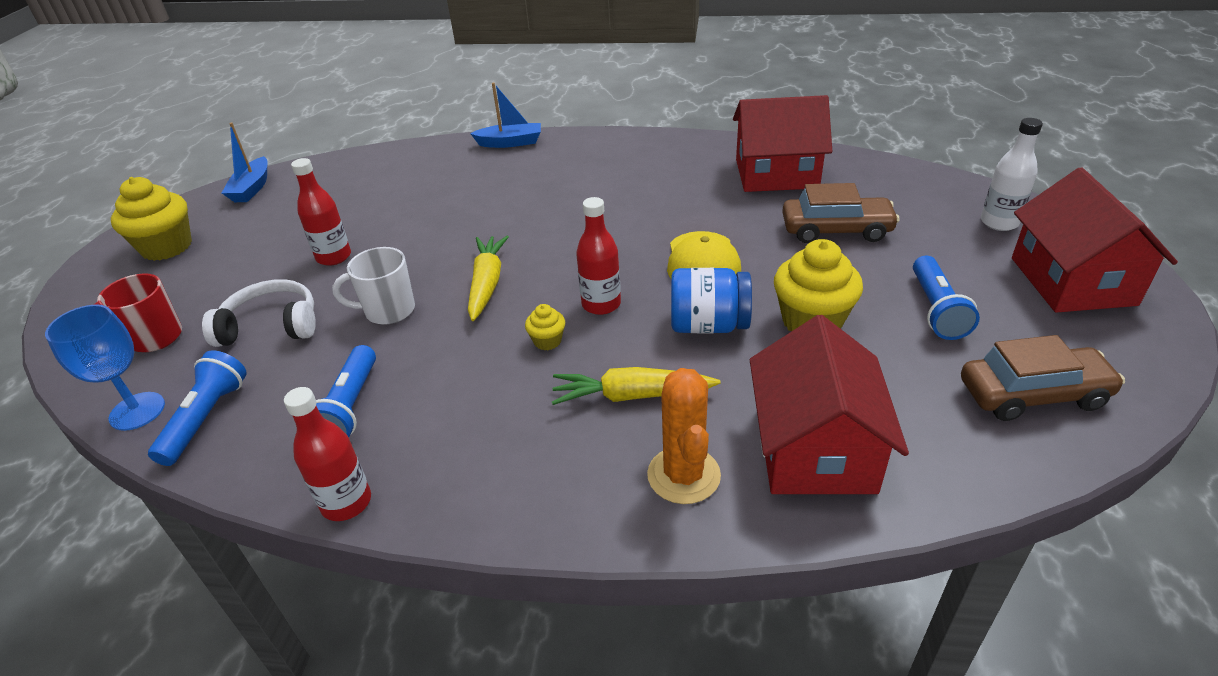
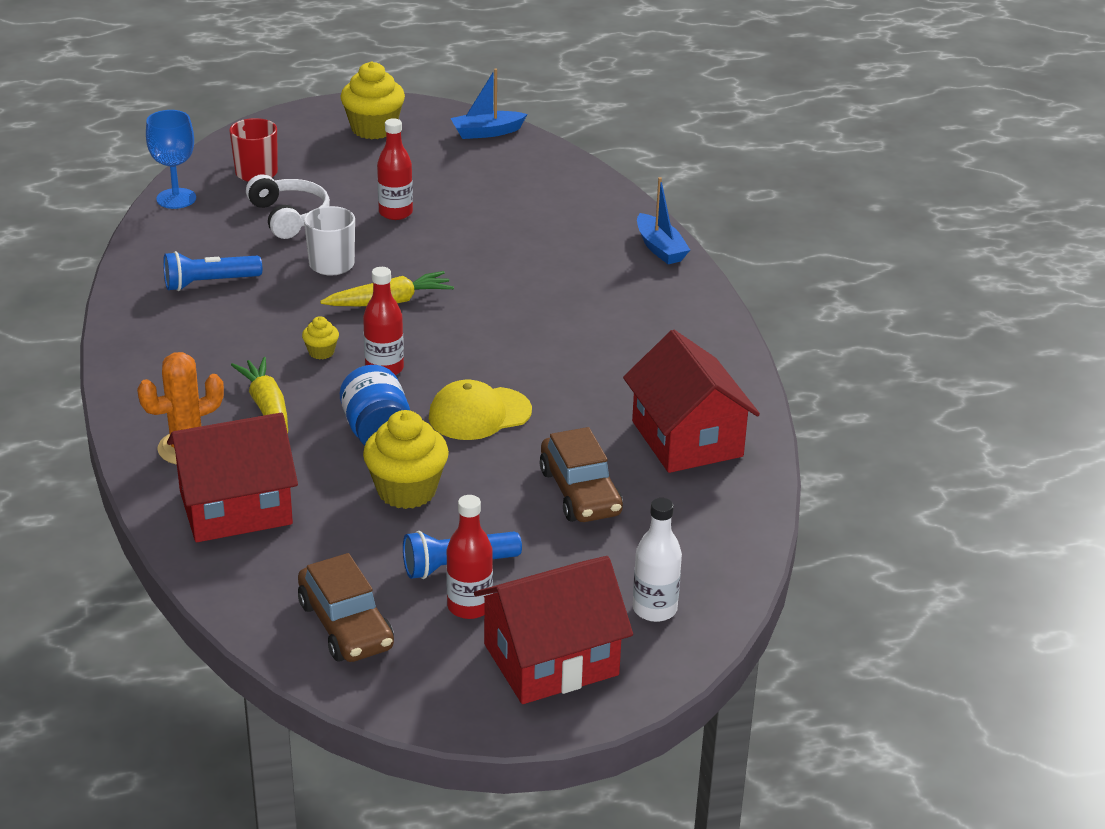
camera: 65 degrees right, 5 degrees down
blue flashlight [148,351,247,466] -> none
red bottle [284,387,371,521] -> red bottle moved to [446,495,493,619]

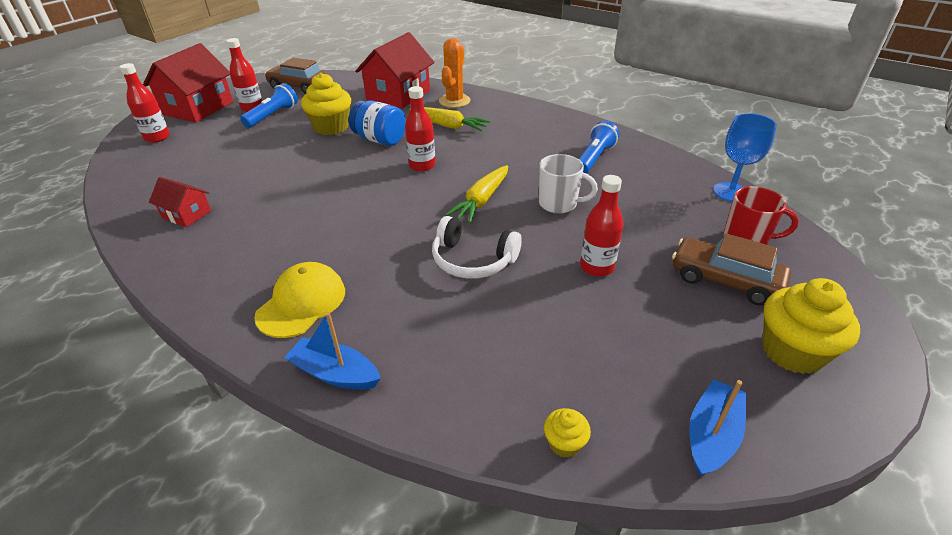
camera: 140 degrees right, 5 degrees up
white headphones [246,174,330,239] -> white headphones moved to [432,216,522,279]
yellow cupcake [302,316,339,360] -> yellow cupcake moved to [544,408,591,458]
yellow cap [429,379,532,440] -> yellow cap moved to [254,262,345,338]
brown car [540,427,623,522] -> brown car moved to [672,233,791,306]
red house [623,330,760,473] -> red house [149,177,211,227], size x0.51
white bottle [633,498,682,622] -> red bottle [119,63,170,143]

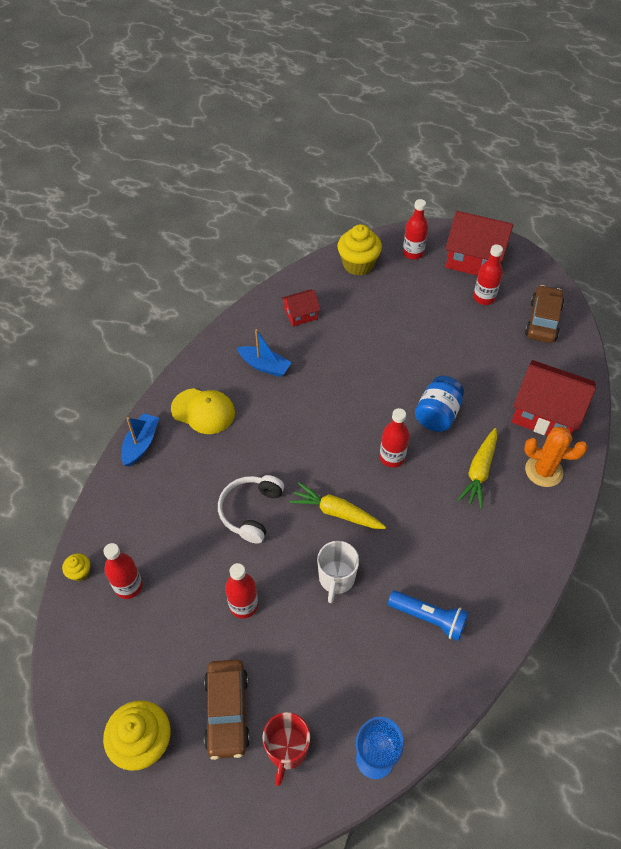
camera: 85 degrees right, 15 degrees up
red house [149,177,211,227] -> red house turned 45 degrees clockwise [282,290,320,326]
blue flashlight [240,83,298,128] -> none
yellow cupcake [301,73,351,135] -> yellow cupcake moved to [337,224,382,276]
brown car [672,233,791,306] -> brown car turned 150 degrees clockwise [204,660,250,760]
blue boat [689,379,746,476] -> blue boat moved to [237,329,292,377]
none -> red bottle [103,543,143,599]

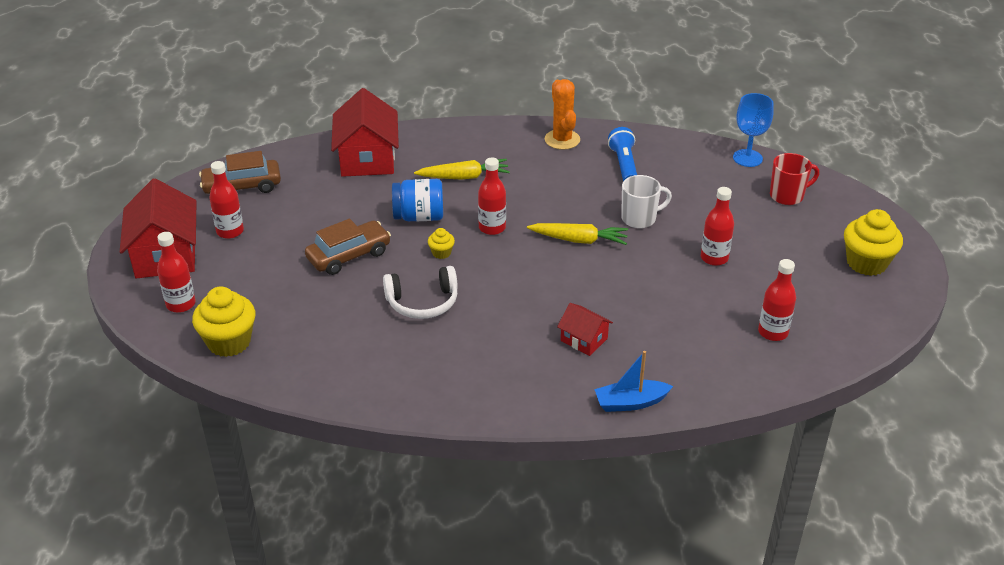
camera: 120 degrees left, 15 degrees down
yellow cupcake [62,553,90,581] -> yellow cupcake moved to [428,228,455,259]
yellow cap [171,388,235,434] -> none
brown car [204,660,250,760] -> brown car moved to [305,219,391,275]
white headphones [218,475,284,544] -> white headphones moved to [383,266,458,319]
blue boat [237,329,292,377] -> none
red house [282,290,320,326] -> red house moved to [557,303,613,356]
yellow carrot [289,483,386,529] -> yellow carrot turned 75 degrees counterclockwise [527,223,628,245]
orange cactus [524,426,588,487] -> orange cactus moved to [545,79,580,150]

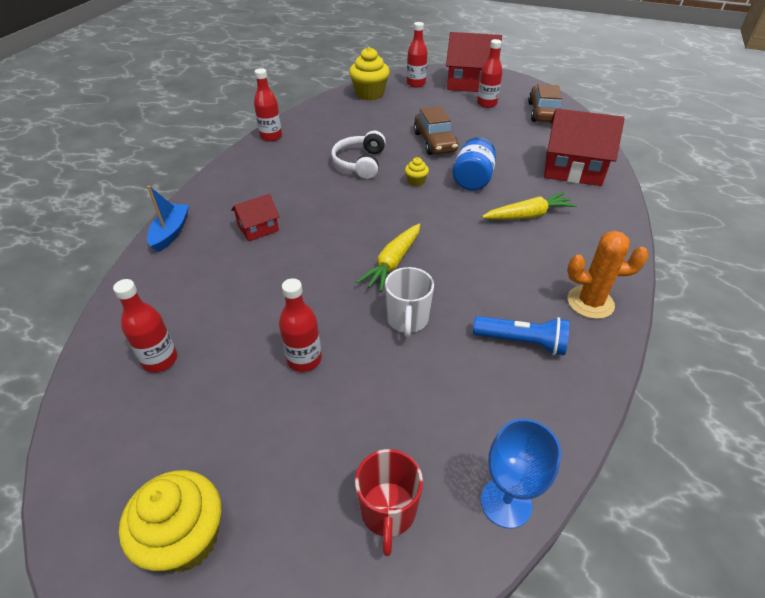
camera: 110 degrees right, 5 degrees up
yellow carrot [414,159,510,180] -> yellow carrot turned 120 degrees counterclockwise [482,192,577,220]
red bottle [478,158,506,235] -> red bottle moved to [254,68,282,142]

